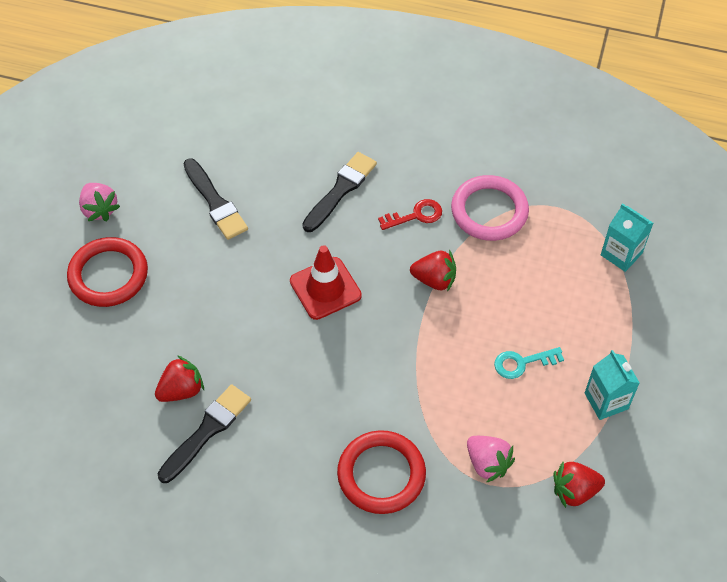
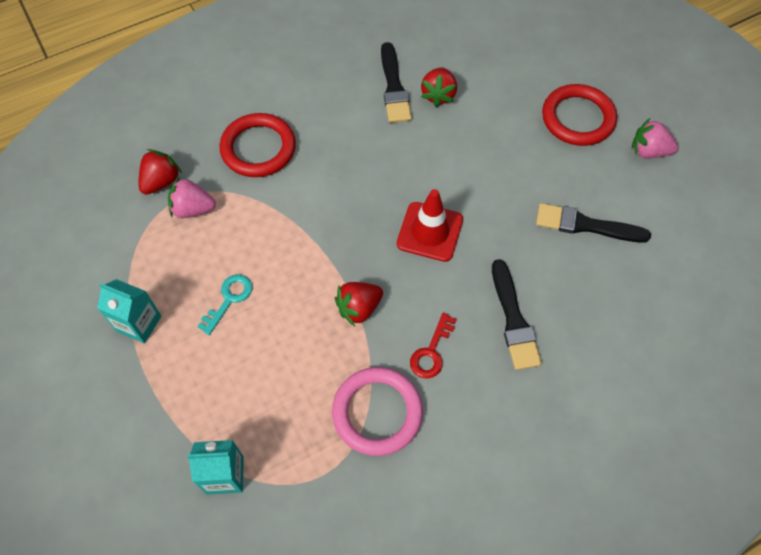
camera: 135 degrees right, 5 degrees up
red strawberry [553,462,605,508] -> red strawberry moved to [139,149,182,195]

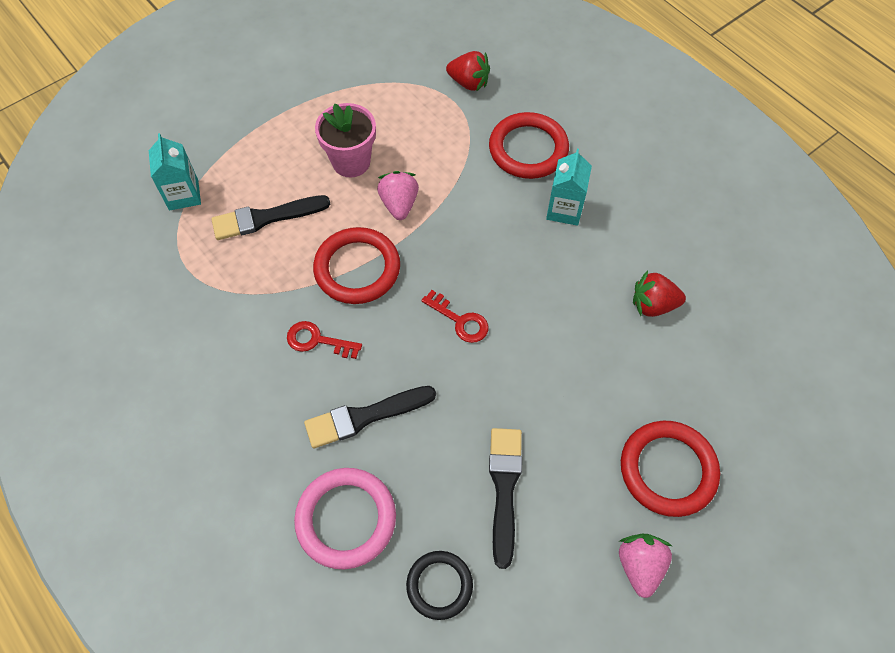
camera: 80 degrees right, 0 degrees up
turquoise carton [97,279,161,344] -> turquoise carton moved to [546,149,592,226]
pink strawberry [168,177,216,218] -> pink strawberry moved to [377,171,419,220]
turquoise key [197,274,253,335] -> pink flower pot [315,103,376,177]
pink ring [332,367,423,456] -> pink ring moved to [294,468,396,569]
red strawberry [335,282,383,326] -> red ring [313,227,400,304]
black brush [381,42,412,123] -> black brush moved to [211,195,330,240]
red traffic cone [397,189,463,262] -> red key [421,290,489,343]
none -> black ring [406,551,473,620]

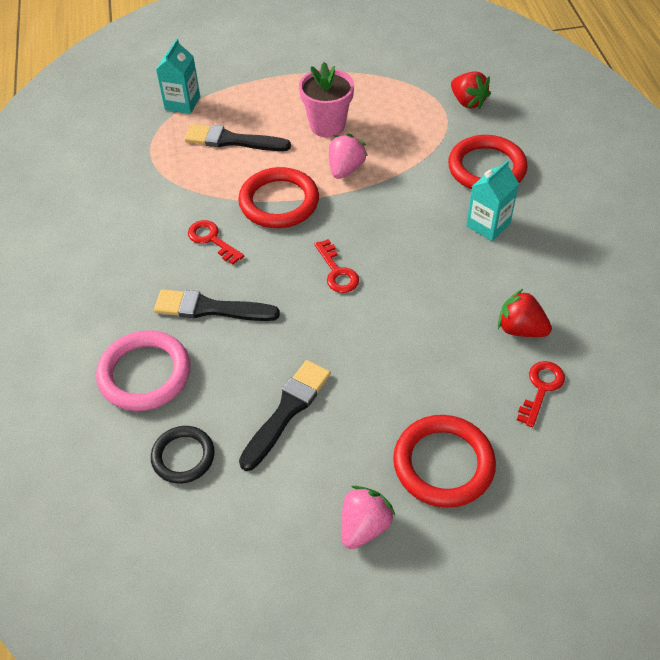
camera: 30 degrees right, 10 degrees down
none -> red key [517,361,565,427]

